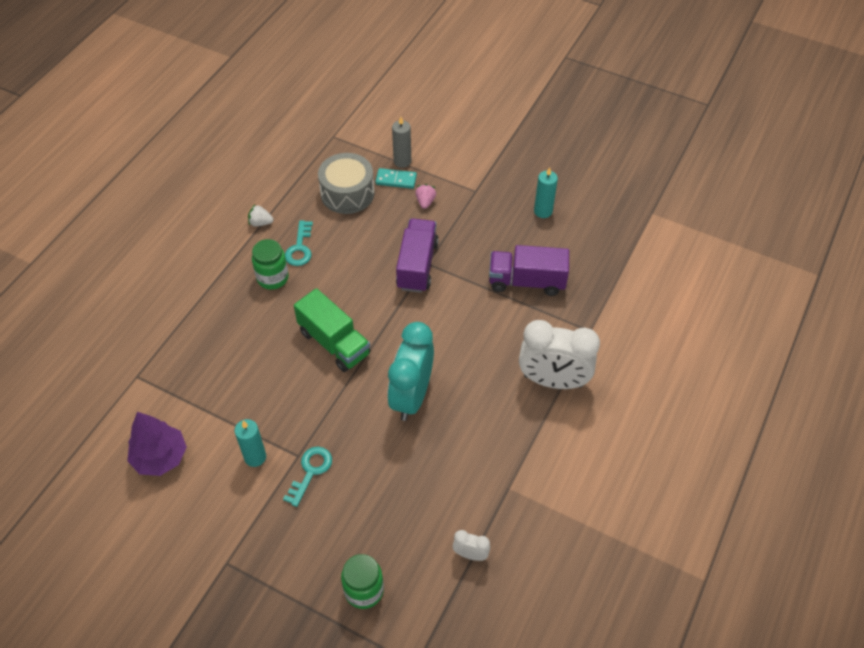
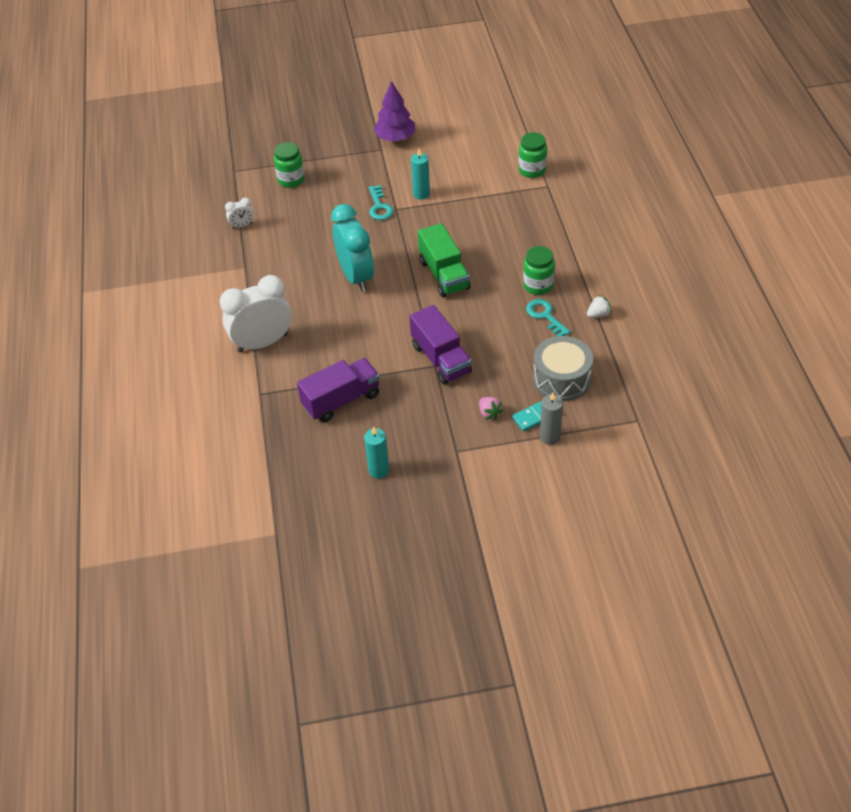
camera: 145 degrees right, 5 degrees down
purple tree [127,412,187,476] -> purple tree moved to [373,81,416,142]
green truck [294,288,371,372] -> green truck turned 120 degrees counterclockwise [418,223,470,297]
none -> green jar [518,132,547,178]

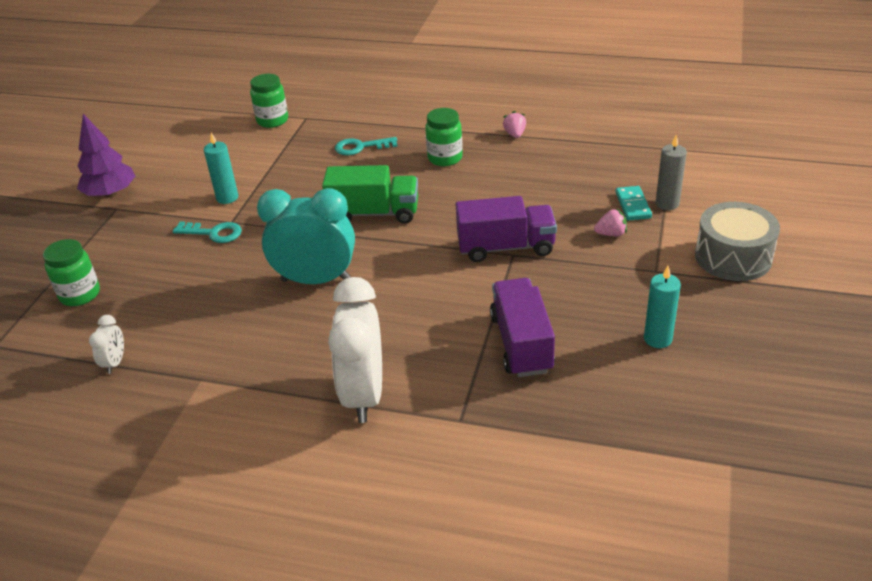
camera: 65 degrees left, 10 degrees down
turquoise key [526,299,570,336] -> turquoise key moved to [335,137,398,155]
grey drum [533,336,593,401] -> grey drum moved to [695,202,780,281]
white strawberry [587,295,612,318] -> pink strawberry [503,111,526,138]

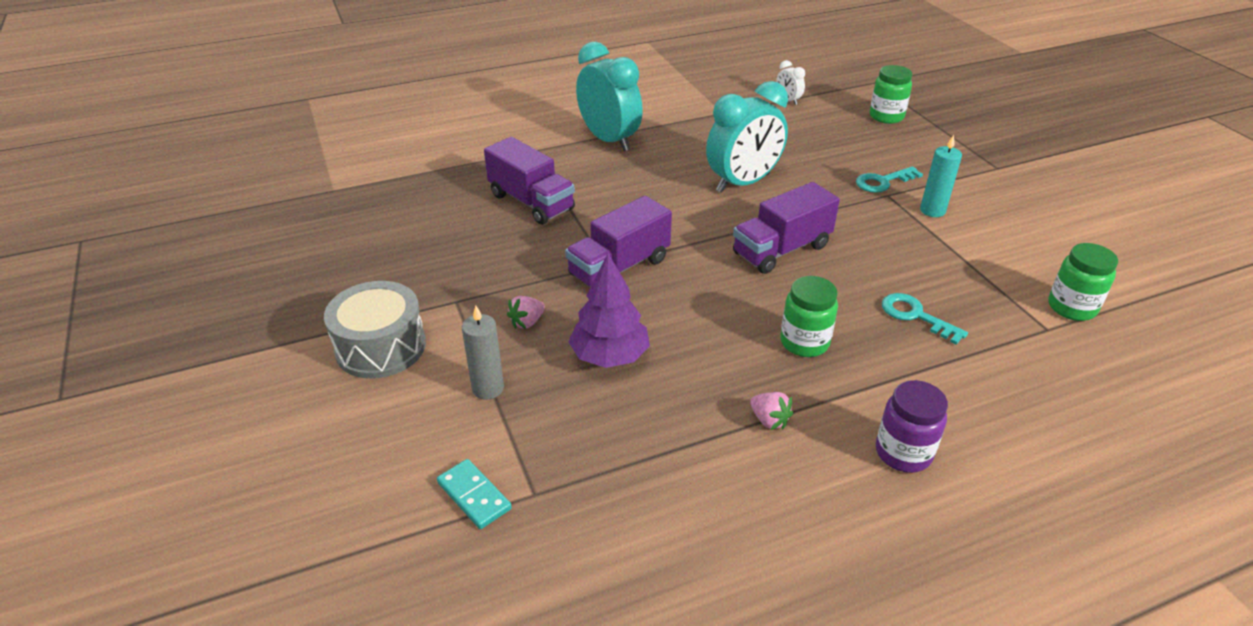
camera: 140 degrees right, 0 degrees up
purple tree [77,114,135,197] -> purple tree moved to [568,253,650,368]
green truck [322,165,418,224] -> purple truck [733,182,840,274]
white clock [328,277,382,423] -> turquoise clock [576,42,643,151]
turquoise key [335,137,398,155] -> turquoise key turned 90 degrees counterclockwise [882,293,968,345]
turquoise domino [616,186,652,221] -> turquoise domino moved to [437,459,512,529]
turquoise candle [644,266,681,348] -> none
none -> purple jar [876,380,948,473]

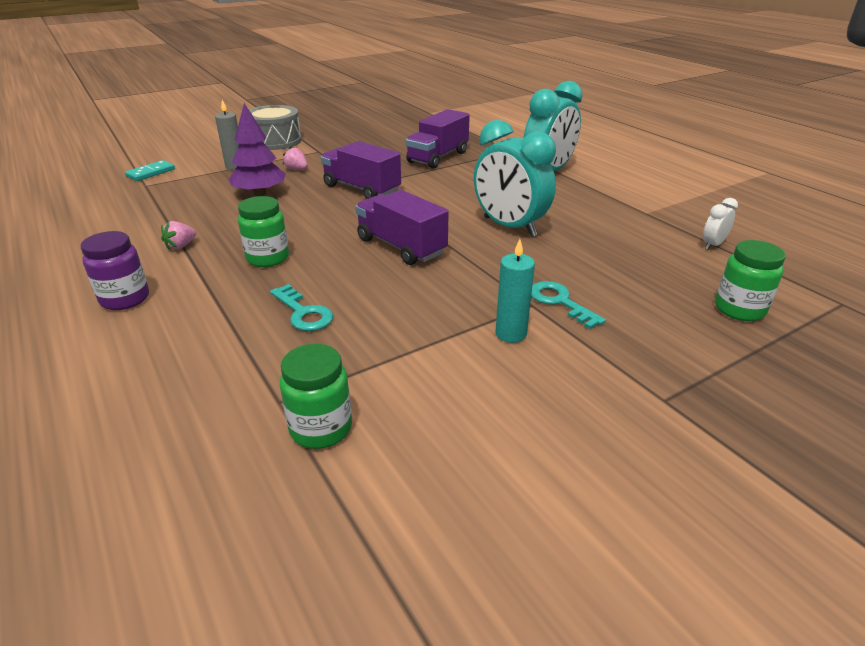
camera: 80 degrees right, 5 degrees down
turquoise key [882,293,968,345] -> turquoise key turned 105 degrees clockwise [270,284,333,331]

